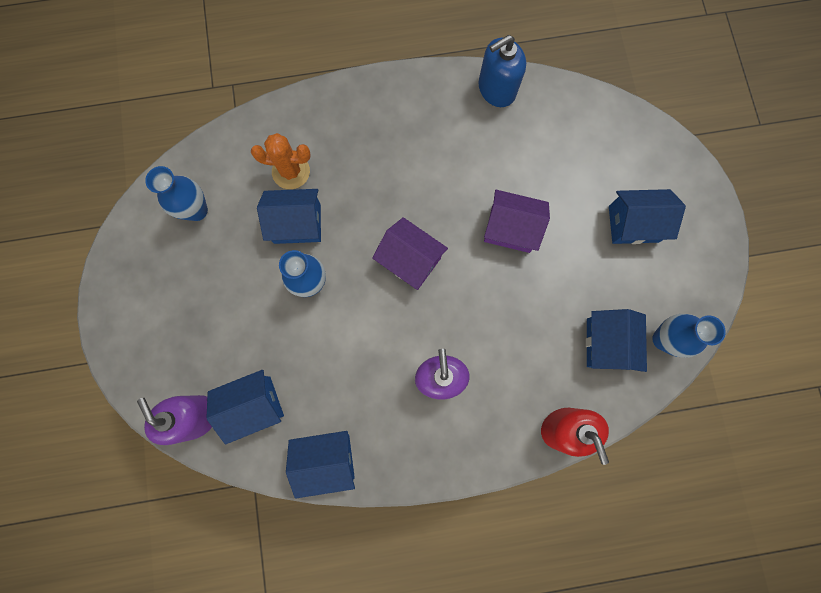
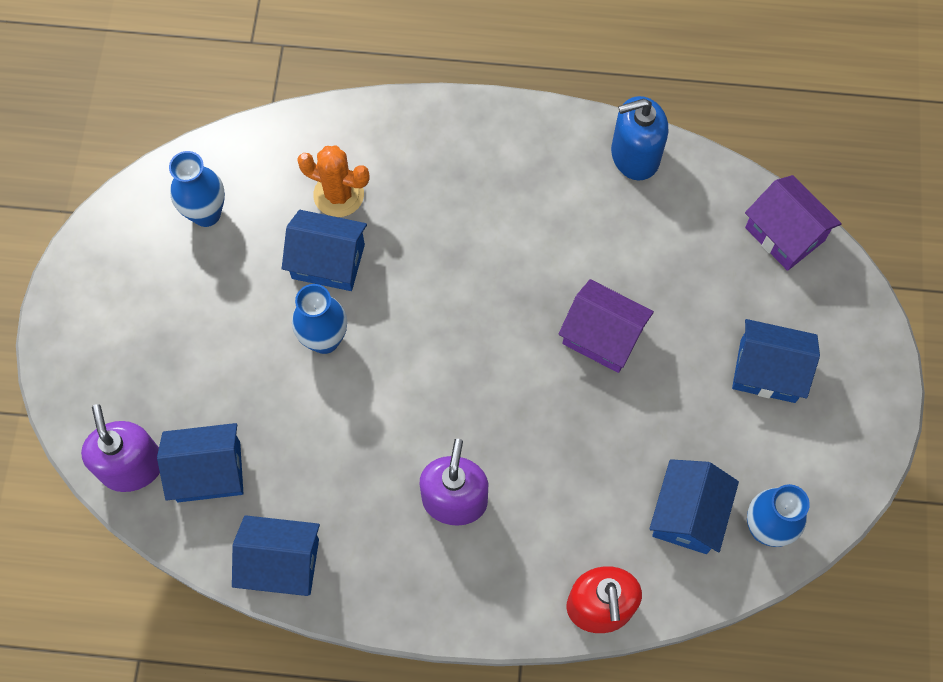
camera: 15 degrees right, 10 degrees down
purple house [372,217,448,290] -> purple house moved to [745,175,842,271]

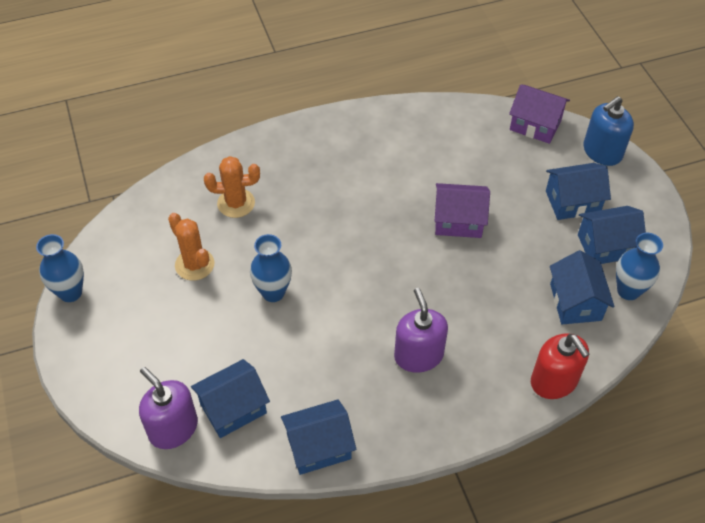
camera: 25 degrees left, 15 degrees down
blue vase [169,151,225,227] -> blue vase moved to [36,234,84,302]
blue house [282,210,367,291] -> blue house moved to [578,206,646,264]
blue soap dispenser [611,96,668,180] -> blue soap dispenser moved to [583,96,634,166]
none -> orange cactus [168,213,215,281]

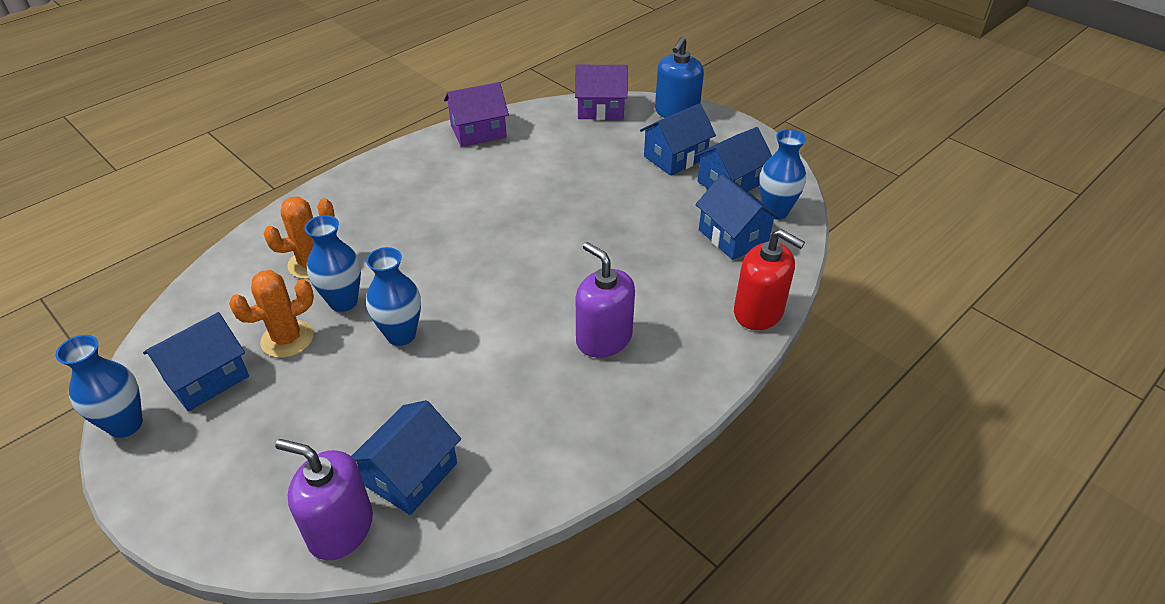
camera: 25 degrees left, 10 degrees down
orange cactus [168,213,215,281] -> orange cactus turned 60 degrees counterclockwise [229,270,314,358]
blue house [281,399,356,475] -> blue house moved to [143,312,249,411]
purple house [435,183,490,238] -> purple house moved to [444,82,509,147]
none -> blue vase [304,215,361,312]

